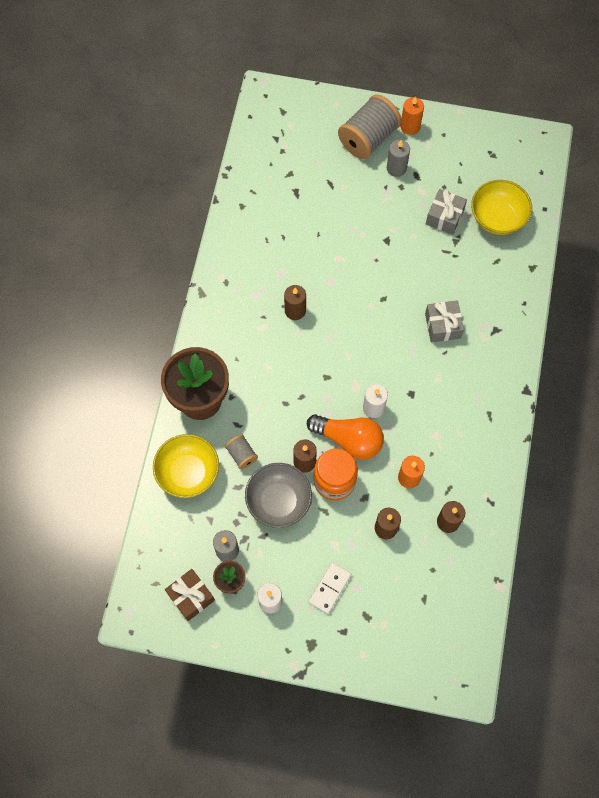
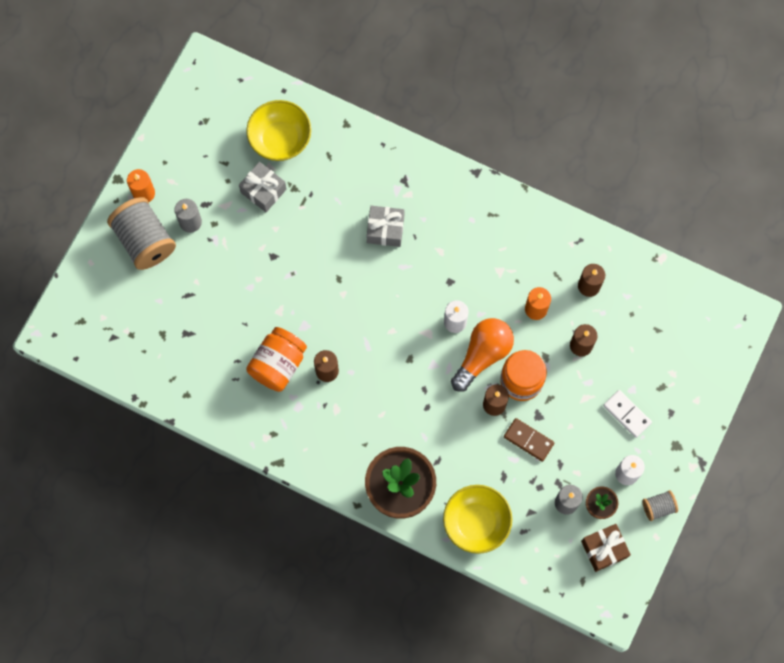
camera: 75 degrees left, 5 degrees up
grey spool [225,434,258,469] -> grey spool moved to [642,490,678,521]
grey bowl [245,463,312,528] -> brown domino [504,418,554,462]
none -> orange jar [246,327,307,392]

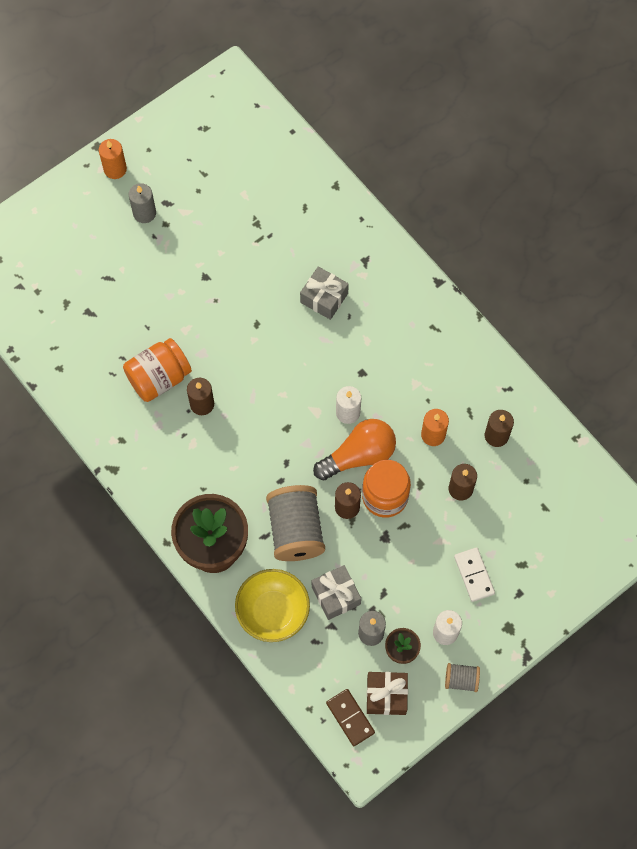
camera: 25 degrees right, 5 degrees down
grey spool [107,197,176,270] -> grey spool moved to [266,485,325,561]
grey gift [239,162,287,212] -> grey gift moved to [312,565,361,620]
yellow bowl [246,100,311,161] -> none
brown domino [504,418,554,462] -> brown domino moved to [326,689,375,746]

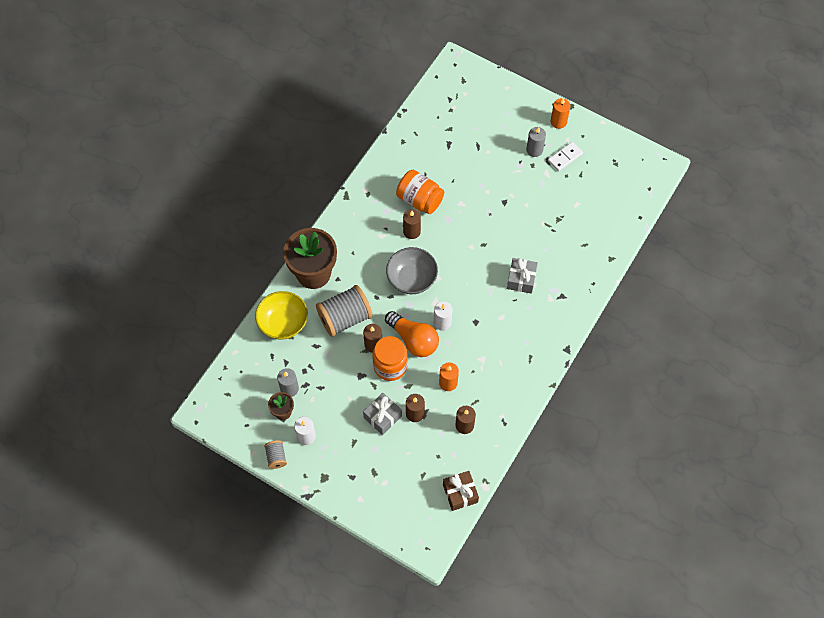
camera: 70 degrees right, 5 degrees down
grey gift [312,565,361,620] -> grey gift moved to [363,393,402,435]
brown domino [326,689,375,746] -> none
brown gift [366,672,408,715] -> brown gift moved to [443,471,479,511]
white domino [454,547,495,602] -> white domino moved to [548,142,583,171]
none -> grey bowl [386,247,438,294]

